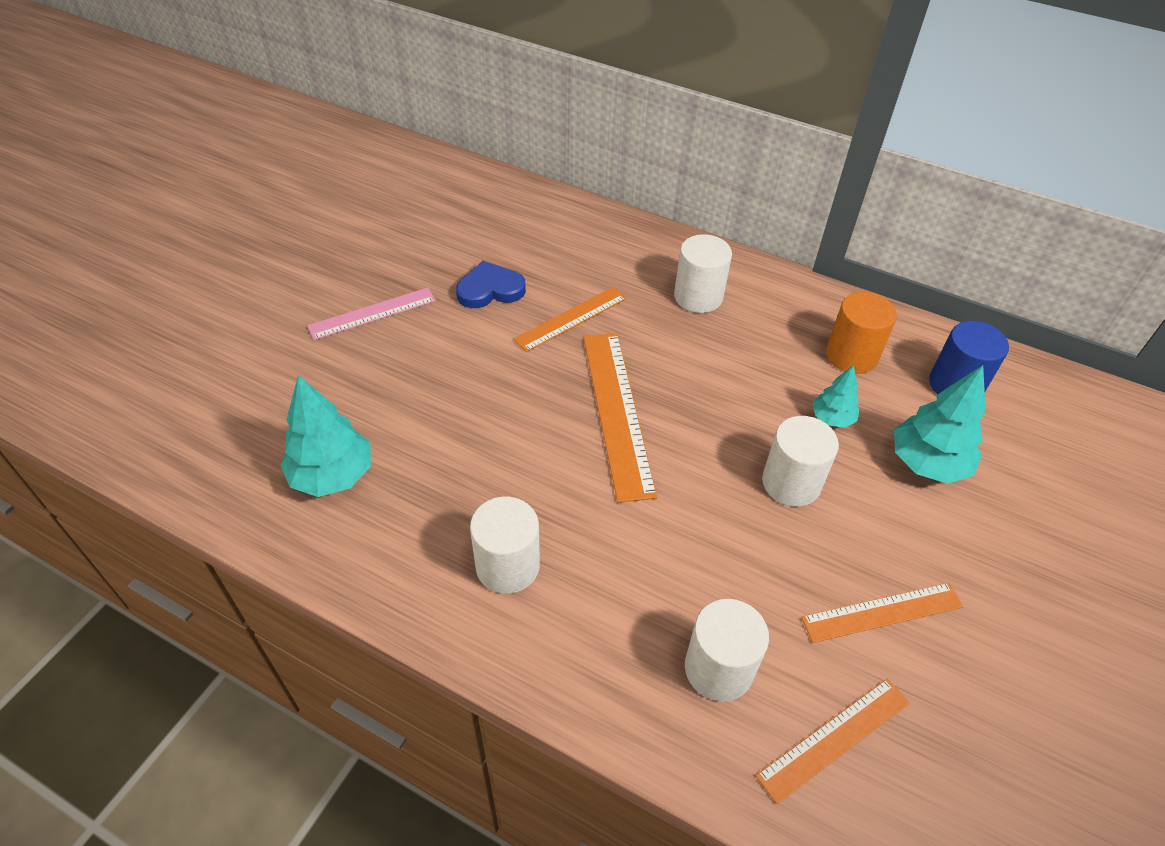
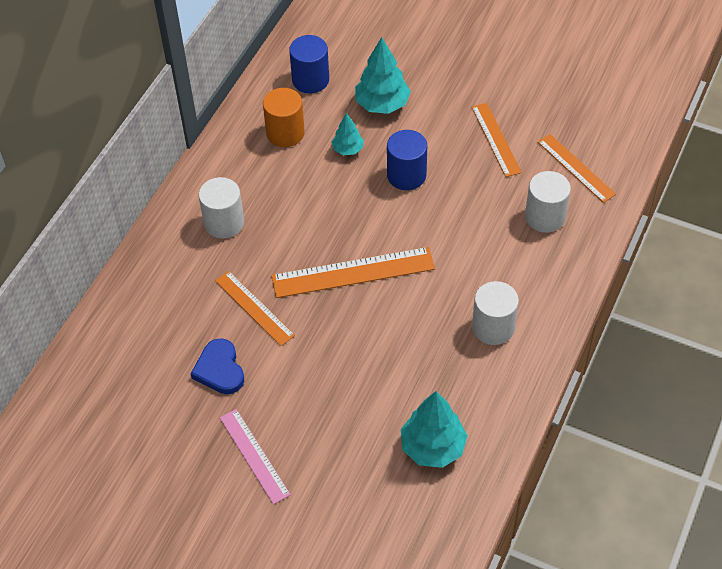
camera: 90 degrees left, 5 degrees up
white cylinder [762,416,839,507] -> blue cylinder [387,130,427,190]

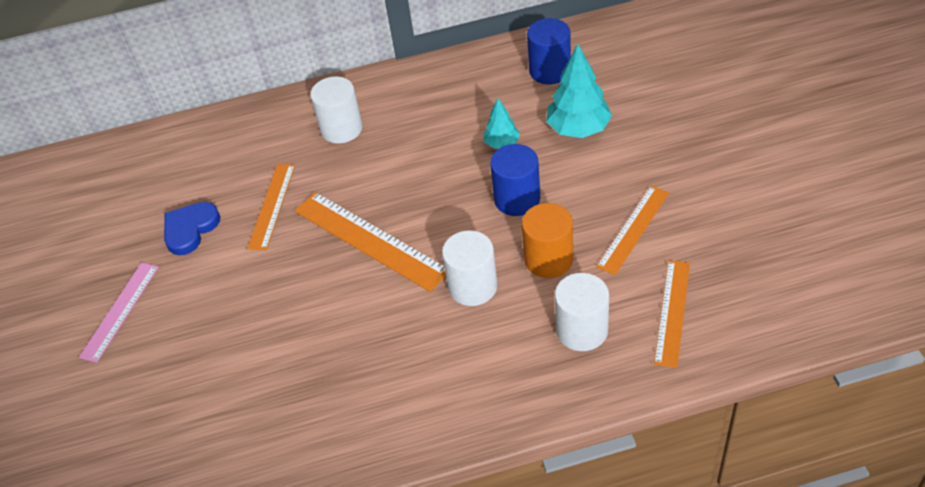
camera: 55 degrees right, 5 degrees down
orange cylinder [263,88,305,147] -> orange cylinder moved to [522,203,573,278]
turquoise tree [401,391,468,468] -> none
white cylinder [472,281,519,345] -> white cylinder moved to [442,230,498,306]

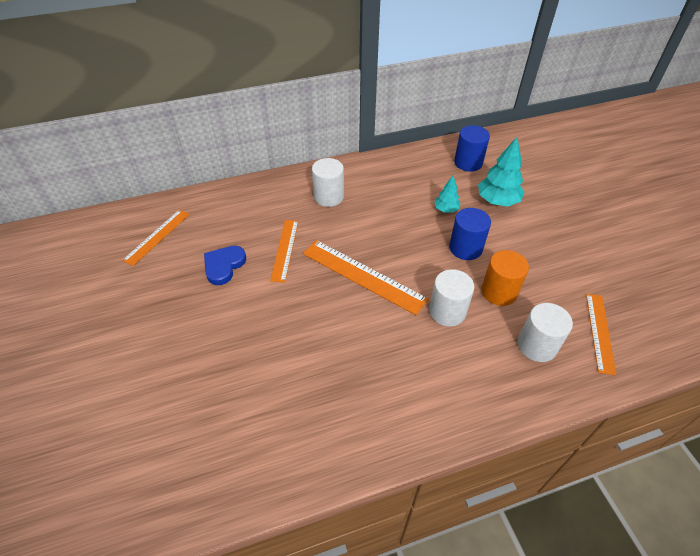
camera: 10 degrees left, 0 degrees up
pink ruler [79,263,159,363] -> none
orange ruler [596,186,669,275] -> orange ruler moved to [122,210,190,266]

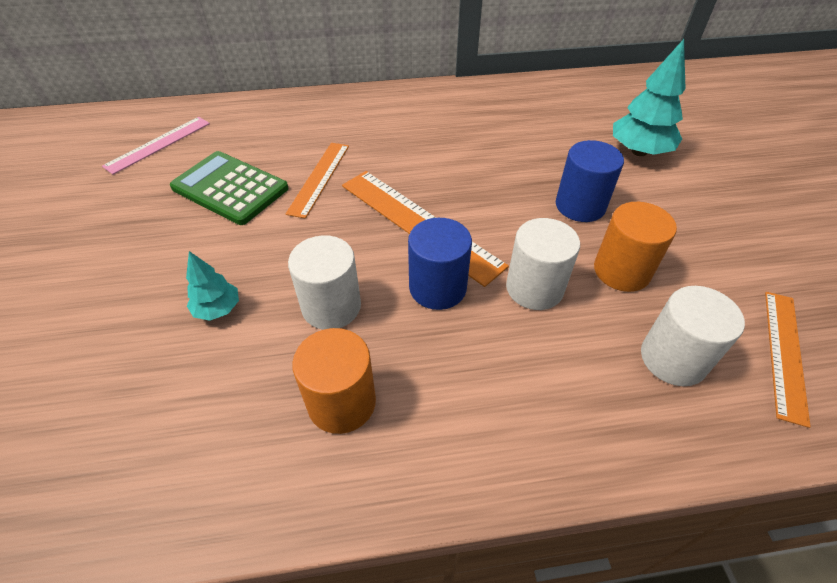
camera: 10 degrees right, 0 degrees up
orange ruler [122,210,190,266] -> pink ruler [102,117,210,175]
blue heart [204,246,246,285] -> green calculator [170,151,288,225]
white cylinder [312,158,344,207] -> white cylinder moved to [288,235,361,330]
turquoise tree [434,176,460,213] -> turquoise tree moved to [186,251,239,321]
blue cylinder [454,125,490,172] -> blue cylinder moved to [408,218,472,310]
none -> orange cylinder [292,328,376,434]

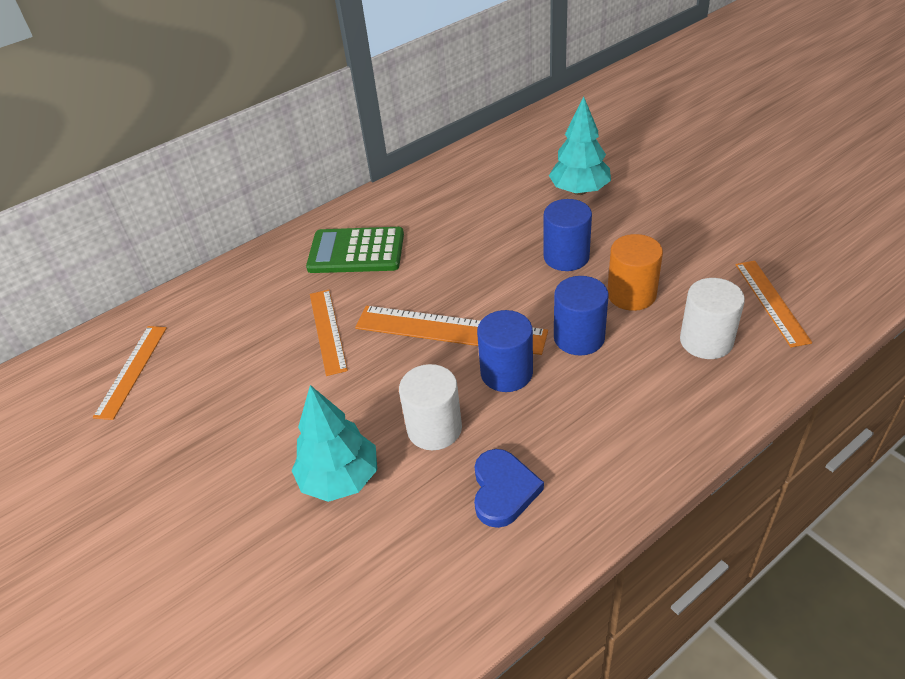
camera: 25 degrees left, 5 degrees down
pink ruler [102,117,210,175] -> orange ruler [93,326,167,420]
green calculator [170,151,288,225] -> green calculator moved to [306,227,404,273]
turquoise tree [186,251,239,321] -> turquoise tree [291,385,377,502], size x1.76
orange cylinder [292,328,376,434] -> blue heart [474,449,544,528]
white cylinder [506,218,580,310] -> blue cylinder [554,276,609,356]

